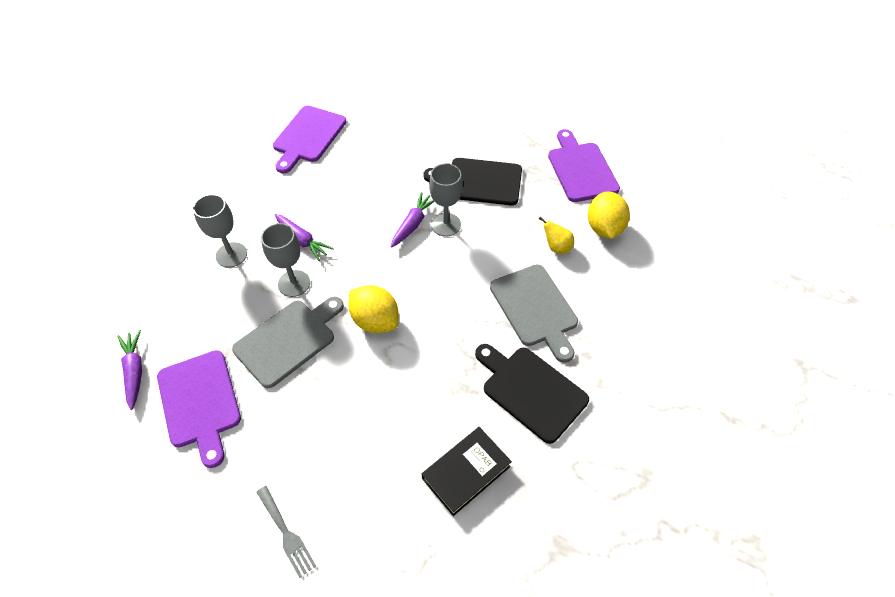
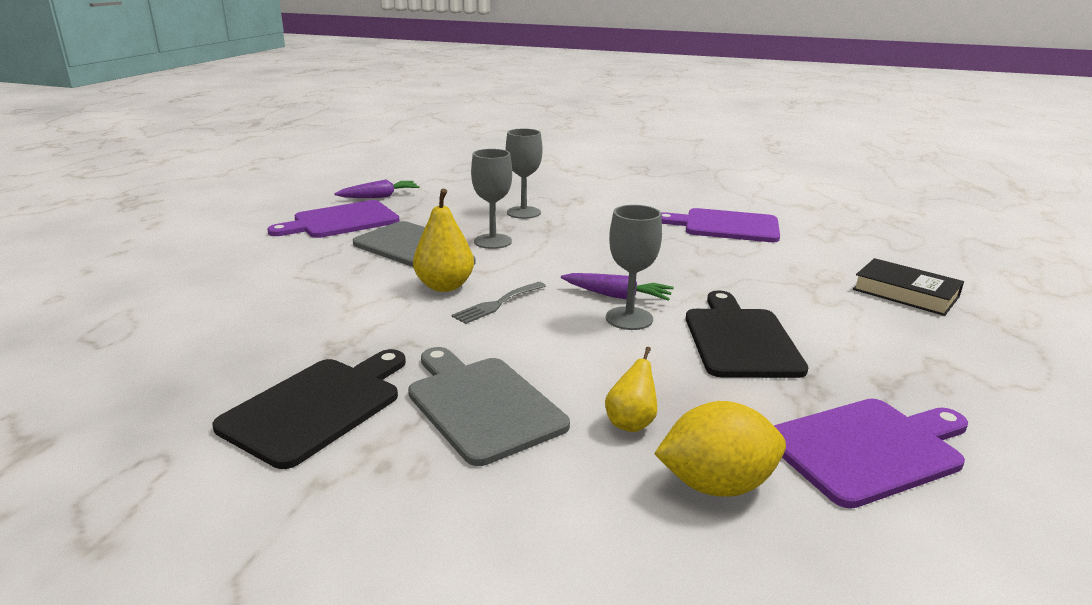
camera: 80 degrees right, 30 degrees down
grey fork [257,486,316,578] -> grey fork moved to [451,282,546,324]
purple carrot [274,214,334,261] -> none
yellow lemon [348,285,399,333] -> yellow pear [413,189,474,292]
black book [422,427,512,516] -> black book moved to [853,258,964,316]
grey cutting board [490,264,578,363] -> grey cutting board turned 90 degrees clockwise [408,347,570,466]

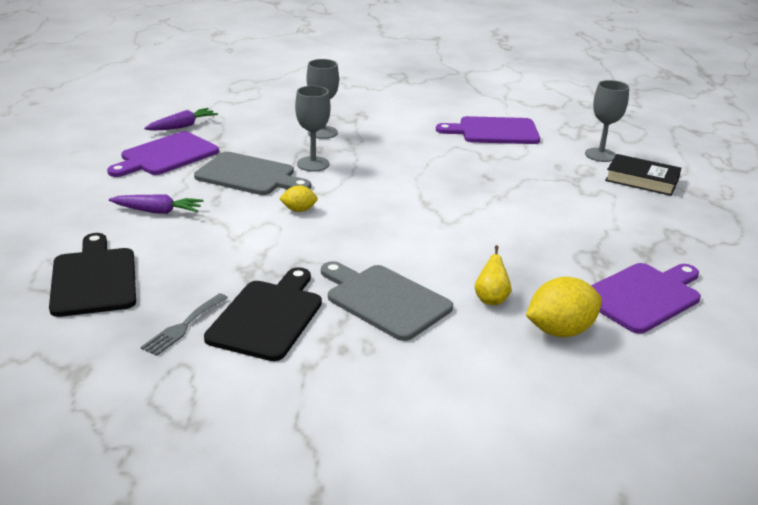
camera: 15 degrees left, 5 degrees up
yellow pear [413,189,474,292] -> yellow lemon [279,185,318,212]
grey fork [451,282,546,324] -> grey fork moved to [141,293,228,356]
purple carrot [561,273,674,301] -> purple carrot moved to [109,195,203,214]
grey goblet [606,205,662,330] -> grey goblet moved to [585,80,629,162]
black cutting board [686,290,808,378] -> black cutting board moved to [49,233,136,317]

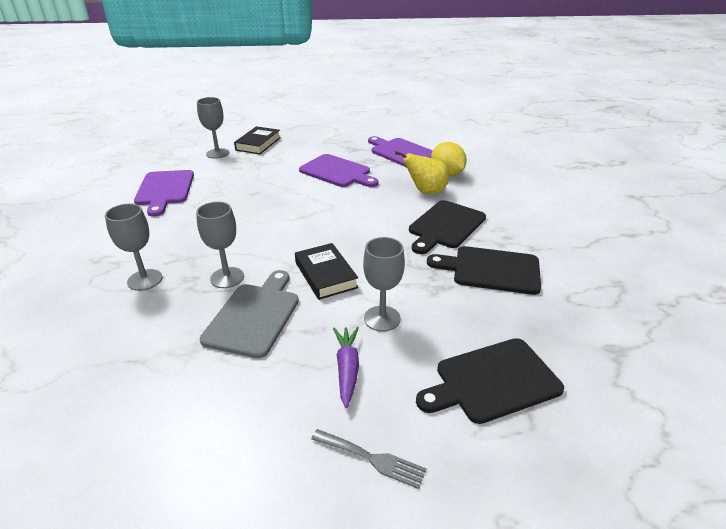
camera: 95 degrees left, 5 degrees up
purple cutting board [107,131,219,177] -> purple cutting board moved to [299,154,378,187]
grey fork [141,293,228,356] -> grey fork moved to [311,429,427,489]
purple carrot [144,108,218,131] -> none
yellow lemon [279,185,318,212] -> black book [295,243,358,300]
grey cutting board [321,261,453,341] -> black cutting board [409,200,486,254]
yellow pear [475,245,511,305] -> yellow pear [395,151,449,194], size x1.60
none -> grey goblet [363,237,405,332]

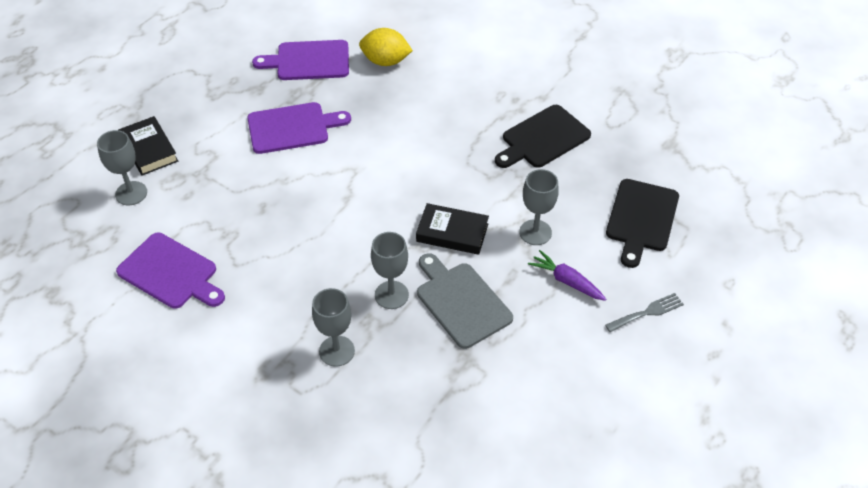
camera: 50 degrees left, 15 degrees up
yellow pear [395,151,449,194] -> none
black cutting board [409,200,486,254] -> none

